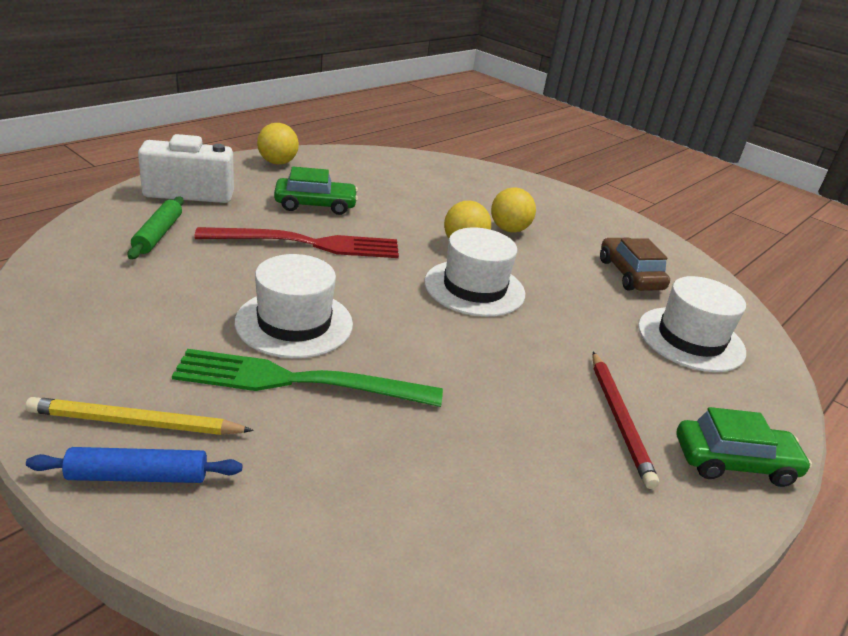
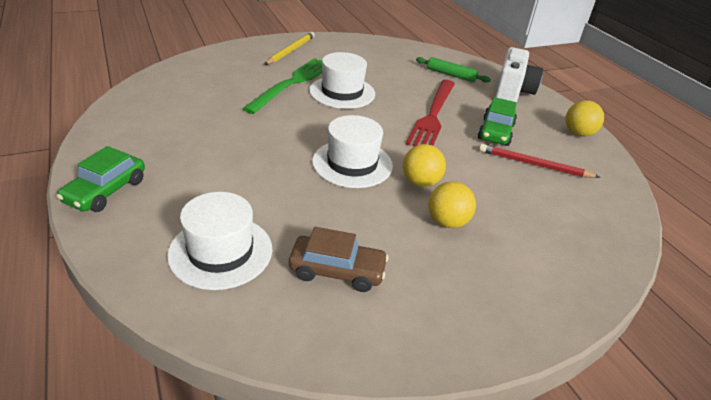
camera: 115 degrees right, 5 degrees up
blue rolling pin [26,447,242,483] -> none
red pencil [592,352,659,489] -> red pencil moved to [479,144,600,178]

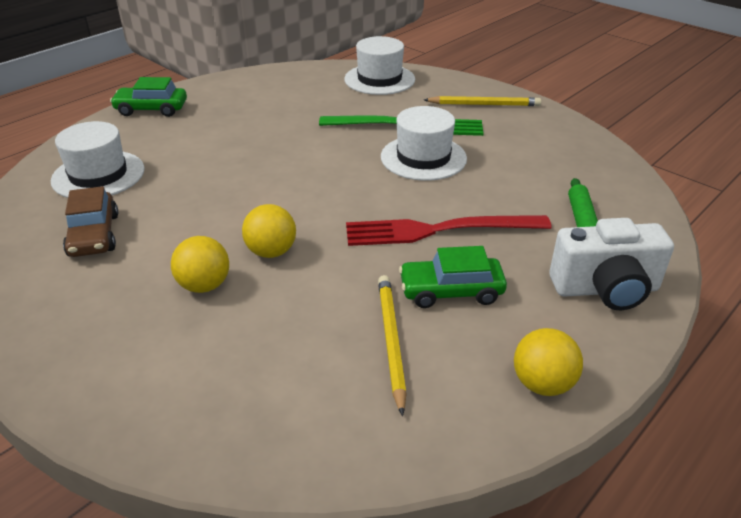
camera: 70 degrees right, 0 degrees up
white hat [312,115,393,188] -> white hat moved to [344,36,415,95]
red pencil [479,144,600,178] -> yellow pencil [378,275,407,416]

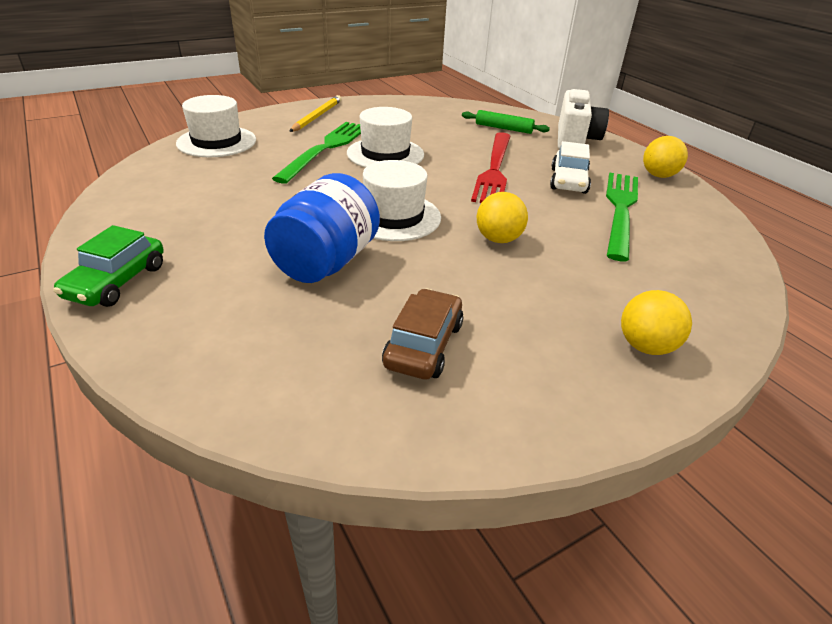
camera: 75 degrees left, 0 degrees up
white hat [51,121,145,198] -> white hat moved to [363,160,441,241]
brown car [63,186,118,257] -> brown car turned 75 degrees counterclockwise [382,288,463,380]
yellow ball [171,236,229,293] -> yellow ball moved to [621,290,692,355]
yellow pencil [378,275,407,416] -> green fork [606,173,638,261]
green car [399,246,507,308] -> white car [550,141,591,194]
none -> blue jar [264,173,380,283]

